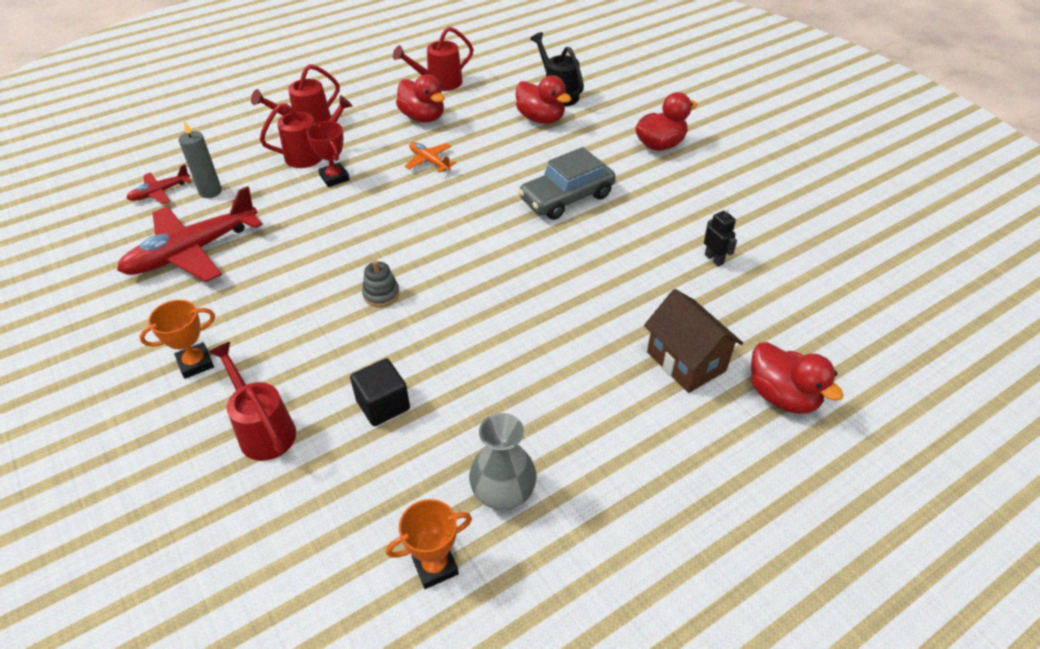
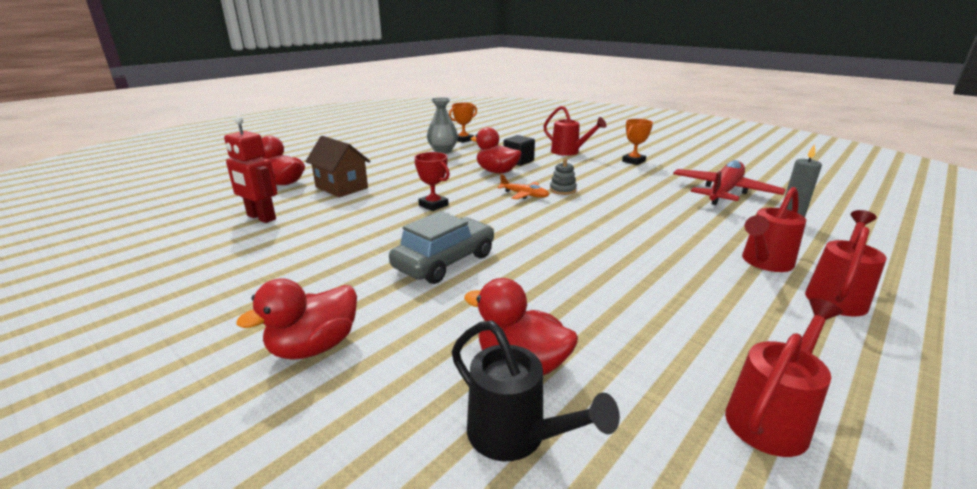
camera: 165 degrees right, 20 degrees down
red plane [126,164,191,204] -> none
red trophy [306,121,350,187] -> red trophy moved to [414,152,450,211]
red duck [396,74,445,123] -> red duck moved to [470,127,522,173]
orange plane [405,142,456,173] -> orange plane moved to [497,174,549,199]
black robot [704,207,737,267] -> none
none -> red robot [224,116,278,223]

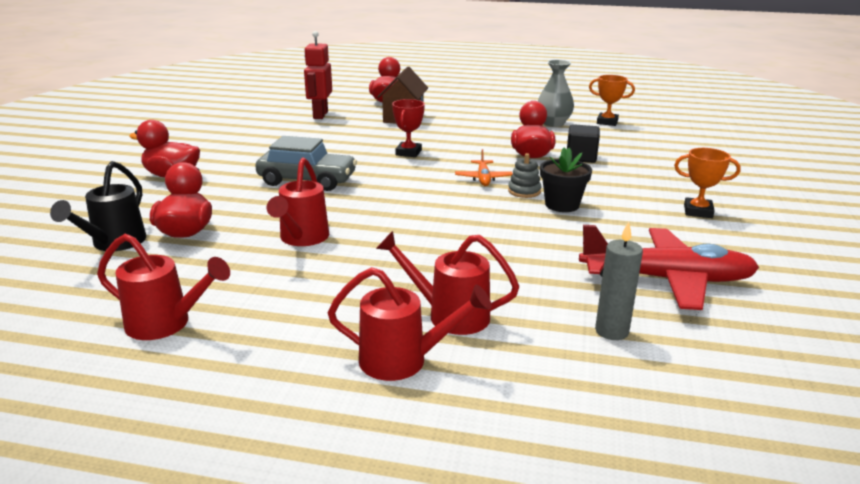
camera: 60 degrees right, 0 degrees up
red watering can [543,106,606,156] -> red watering can moved to [267,158,329,246]
none -> black flower pot [540,148,592,212]

